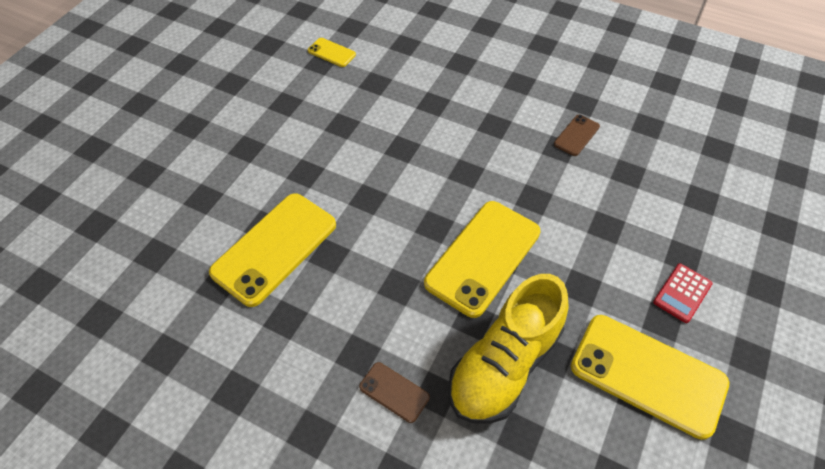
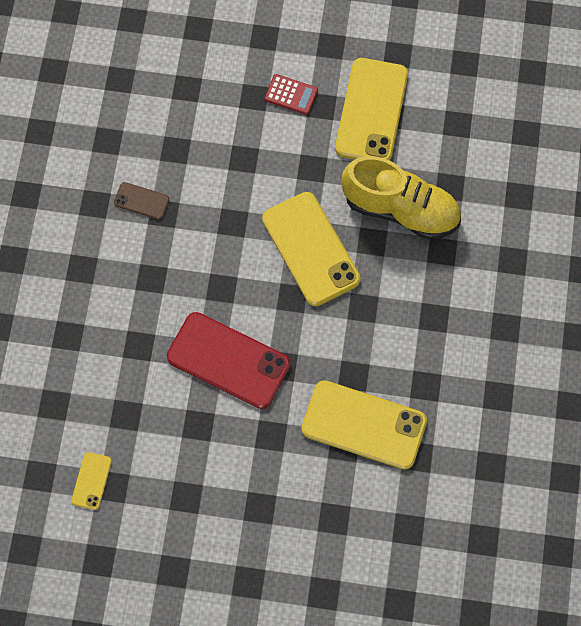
camera: 110 degrees left, 15 degrees up
brown phone [359,362,430,423] -> none
yellow phone [424,201,540,318] -> yellow phone turned 45 degrees clockwise [262,192,361,306]
none -> red phone [167,312,290,409]

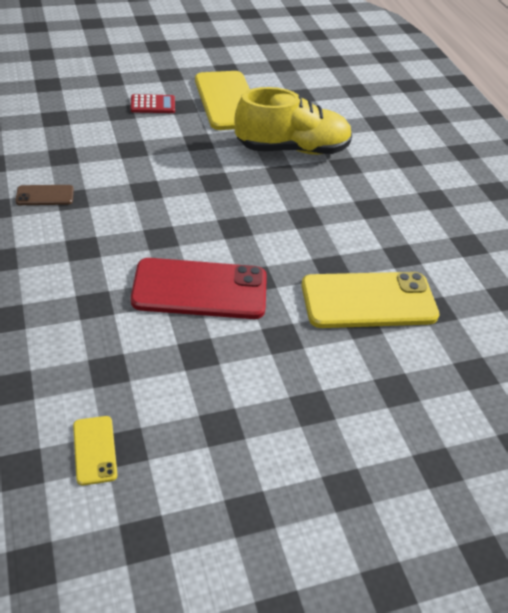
camera: 30 degrees left, 25 degrees down
yellow phone [262,192,361,306] -> none

